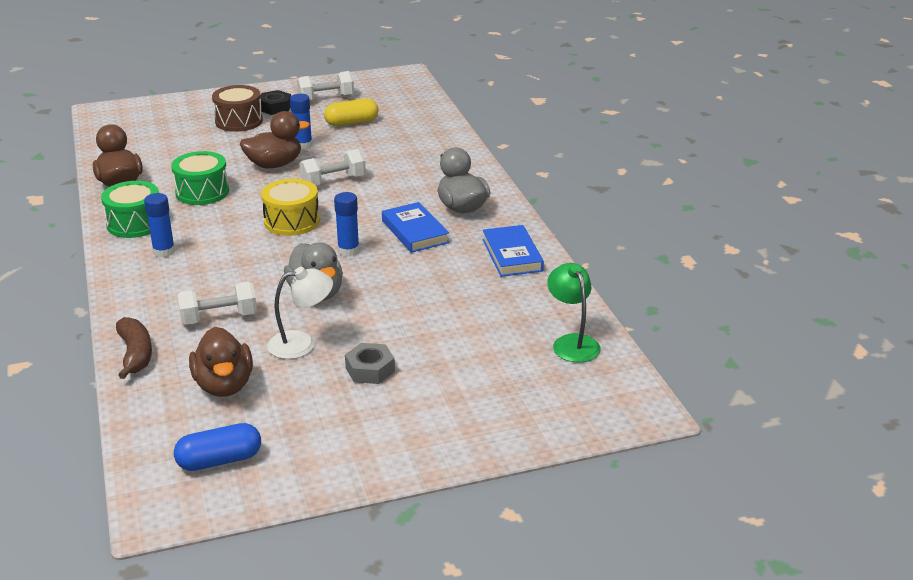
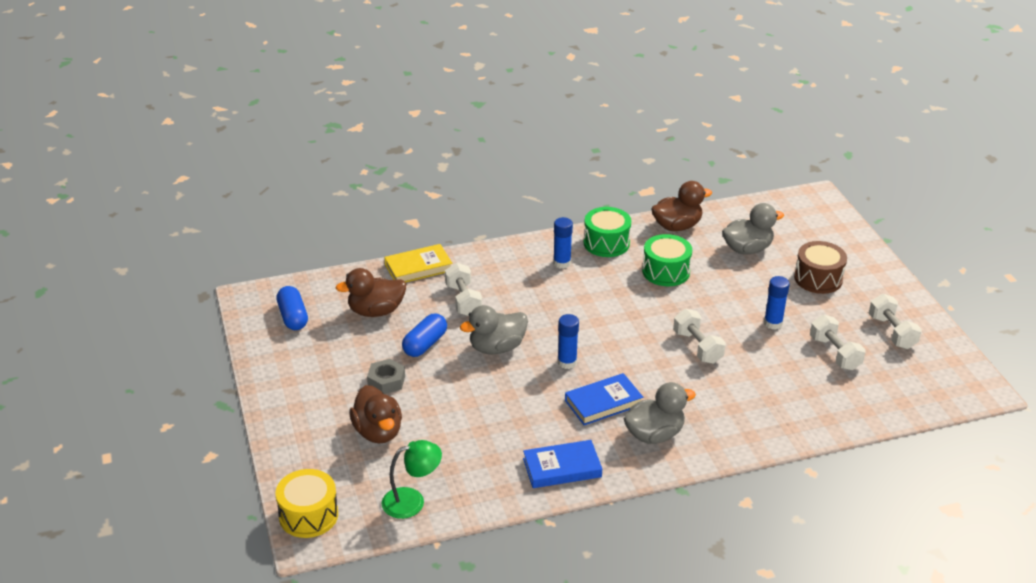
camera: 90 degrees right, 5 degrees up
brown banana [116,317,152,379] -> yellow book [384,244,453,283]
brown duck [240,111,310,168] -> brown duck moved to [349,385,402,444]
black nut [261,90,291,115] -> none
yellow drum [261,179,320,236] -> yellow drum moved to [275,469,338,538]
white lamp [267,267,333,359] -> blue capsule [402,313,447,357]
yellow capsule [324,99,378,126] -> white dumbbell [810,315,866,370]
none -> grey duck [722,203,784,254]

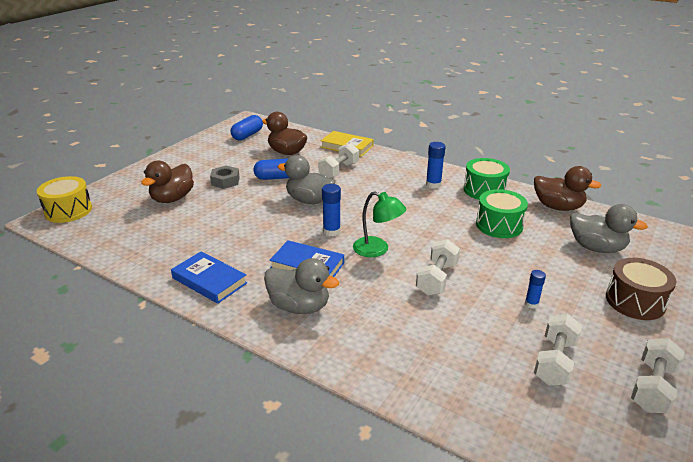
camera: 50 degrees right, 5 degrees down
green lamp [381,440,442,519] -> green lamp moved to [353,191,406,257]
blue glue stick [764,276,790,330] -> blue glue stick [525,270,546,309], size x0.64

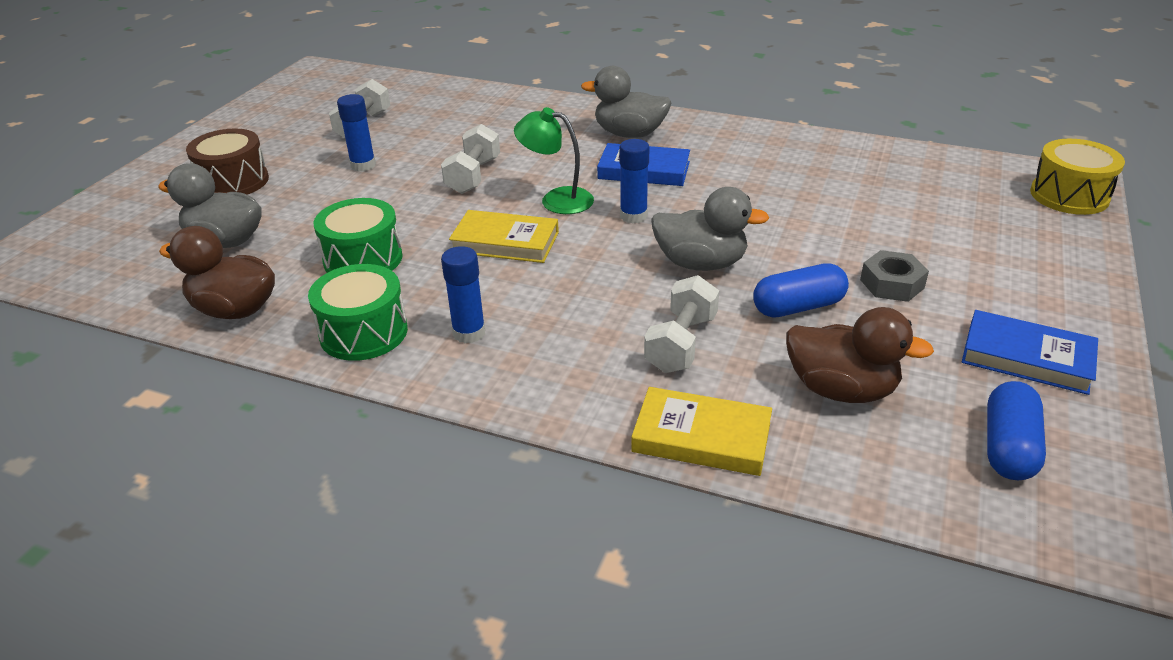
camera: 170 degrees right, 5 degrees up
brown duck [141,161,194,203] -> none
blue book [171,251,247,304] -> blue book moved to [962,310,1098,395]
blue glue stick [525,270,546,309] -> blue glue stick [337,94,376,172], size x1.56
white dumbbell [631,338,684,413] -> none
none -> yellow book [449,210,559,263]

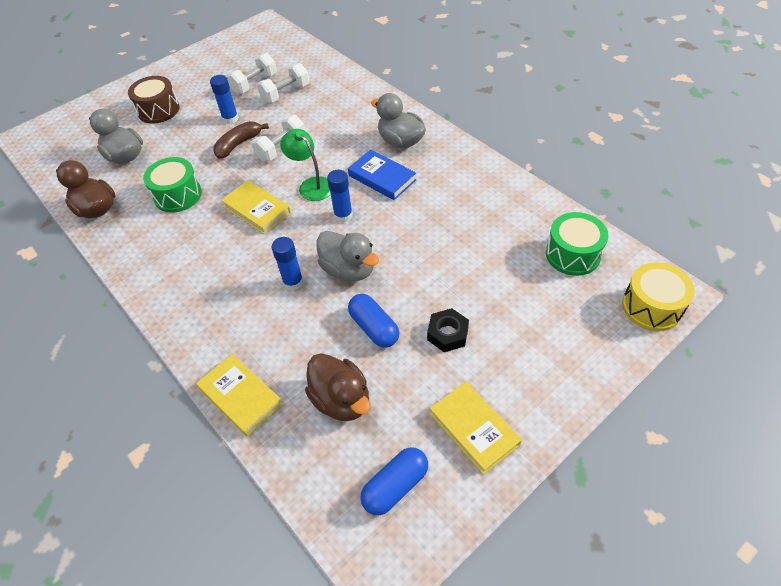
camera: 30 degrees right, 15 degrees up
green drum [308,264,408,361] -> green drum moved to [546,212,608,276]
blue glue stick [441,246,486,343] -> blue glue stick moved to [271,237,303,290]
white dumbbell [644,275,719,373] -> white dumbbell moved to [257,63,309,103]
blue capsule [753,263,849,318] -> blue capsule turned 45 degrees clockwise [348,294,399,348]
grey nut [860,250,929,302] -> black nut [427,308,469,352]
blue book [962,310,1098,395] -> yellow book [430,382,522,475]
none -> brown banana [213,121,269,159]

